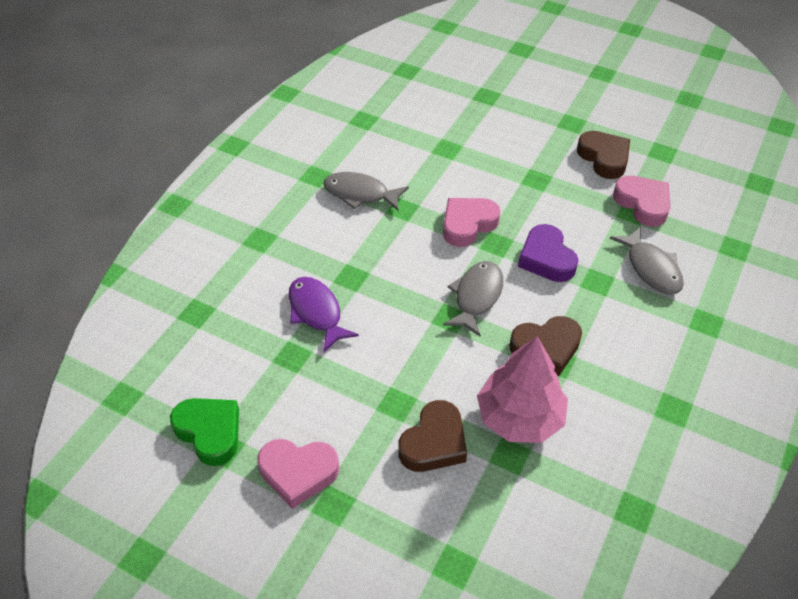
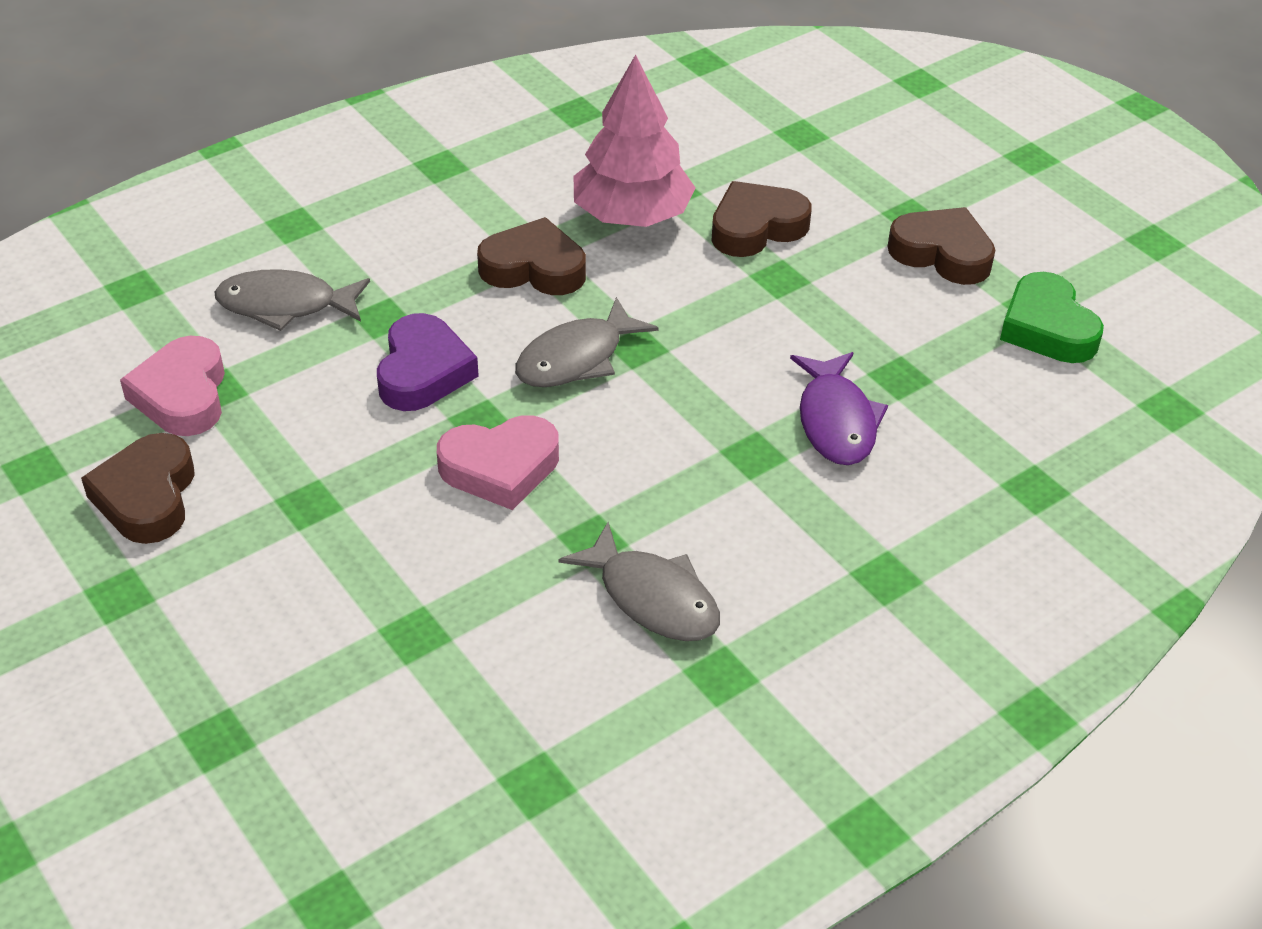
camera: 155 degrees left, 5 degrees down
pink heart [257,439,339,509] -> brown heart [887,207,995,285]
grey fish [610,226,684,294] -> grey fish turned 90 degrees counterclockwise [215,269,370,331]

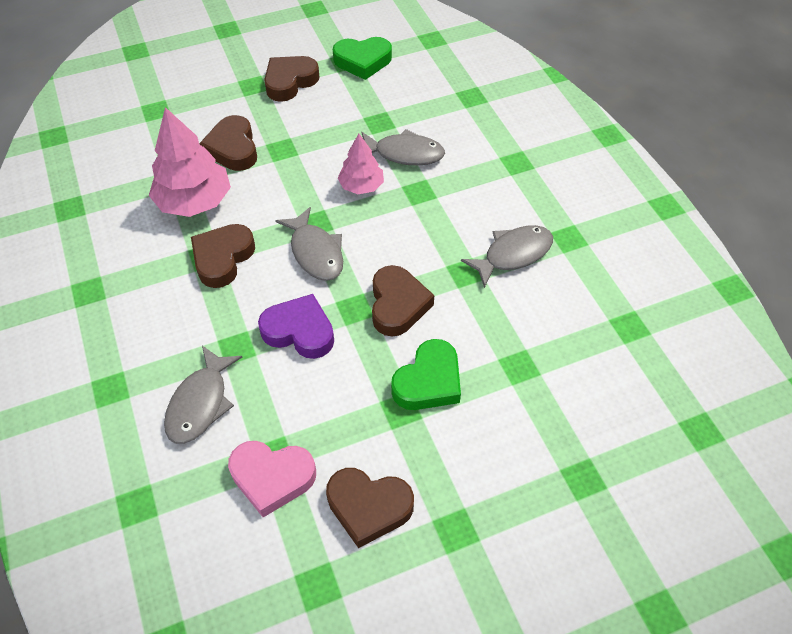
camera: 75 degrees left, 10 degrees up
pink heart [437,415,559,510] -> brown heart [372,265,434,337]
purple fish [790,352,888,465] -> grey fish [362,129,445,166]
none -> pink tree [338,134,384,194]
none -> green heart [391,339,461,410]

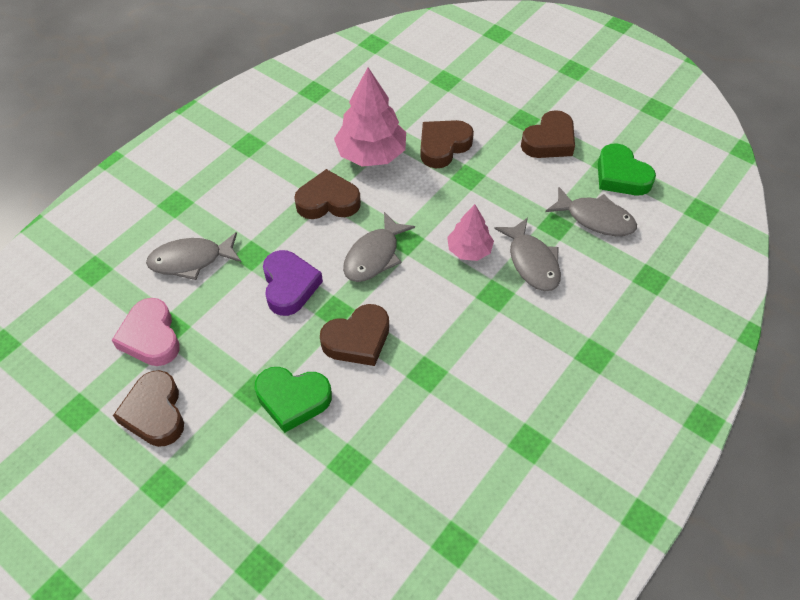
camera: 60 degrees right, 0 degrees up
brown heart [264,56,320,102] -> brown heart turned 120 degrees clockwise [521,110,575,158]
grey fish [461,225,553,288] -> grey fish moved to [545,187,637,236]

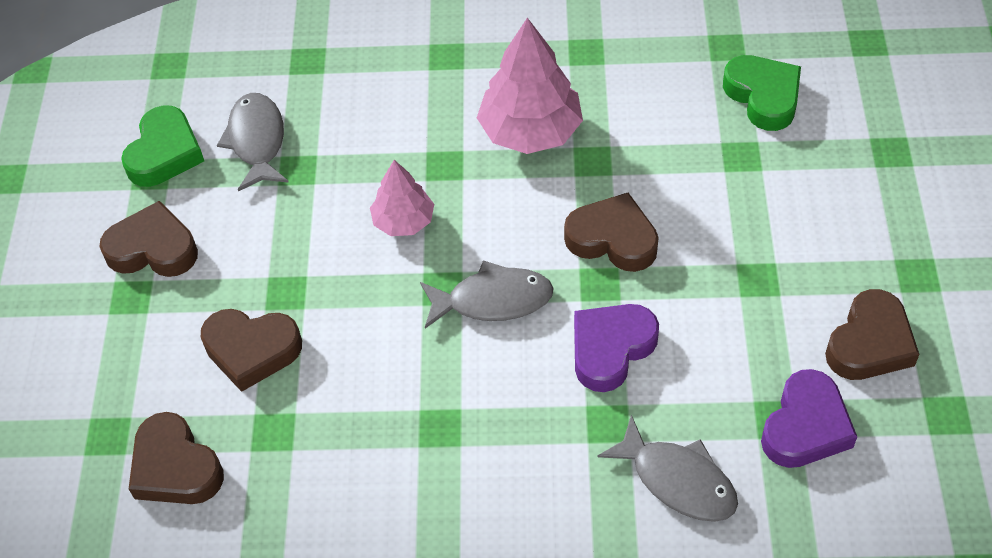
camera: 125 degrees left, 0 degrees up
pink heart [112,298,180,366] -> purple heart [761,369,857,468]
green heart [254,367,332,433] -> green heart moved to [723,55,801,131]
brown heart [294,169,361,219] -> brown heart moved to [129,412,224,504]
pink tree [334,68,406,167] -> pink tree moved to [477,18,583,154]
grey fish [494,217,561,291] -> none

